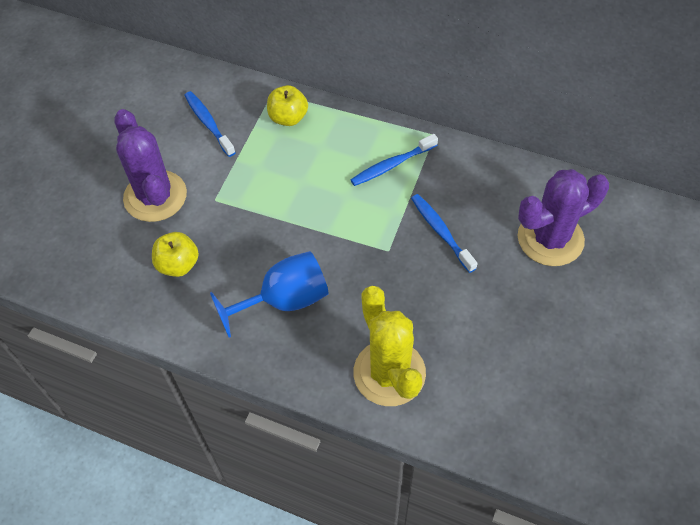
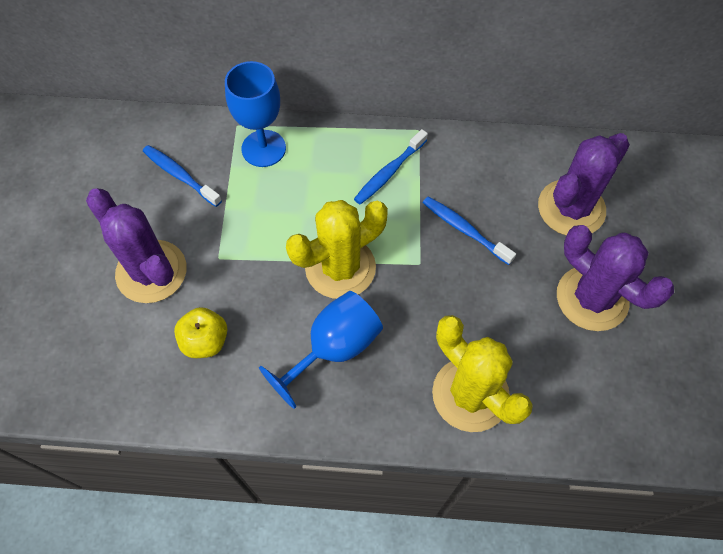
camera: 20 degrees left, 5 degrees up
yellow apple [267,85,308,126] -> blue goblet [225,61,286,167]
none -> yellow cactus [286,200,388,299]
none -> purple cactus [557,225,674,331]

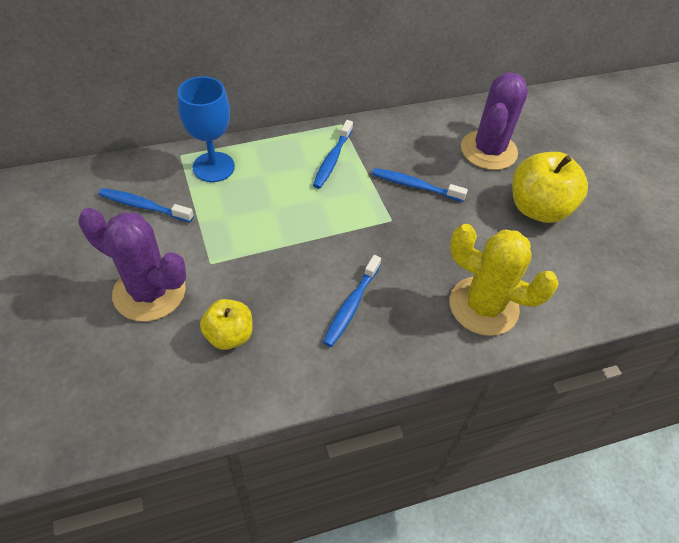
camera: 25 degrees left, 10 degrees down
blue goblet [259,291,383,409] -> blue toothbrush [323,255,381,347]
yellow cactus [286,200,388,299] -> none
purple cactus [557,225,674,331] -> yellow apple [512,152,588,223]

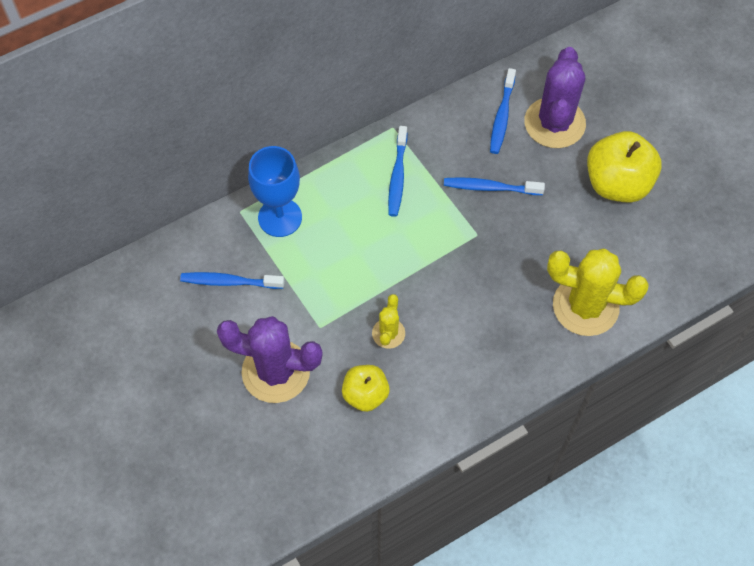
camera: 10 degrees left, 10 degrees up
blue toothbrush [323,255,381,347] -> blue toothbrush moved to [490,68,516,154]
none -> yellow cactus [372,294,405,349]

